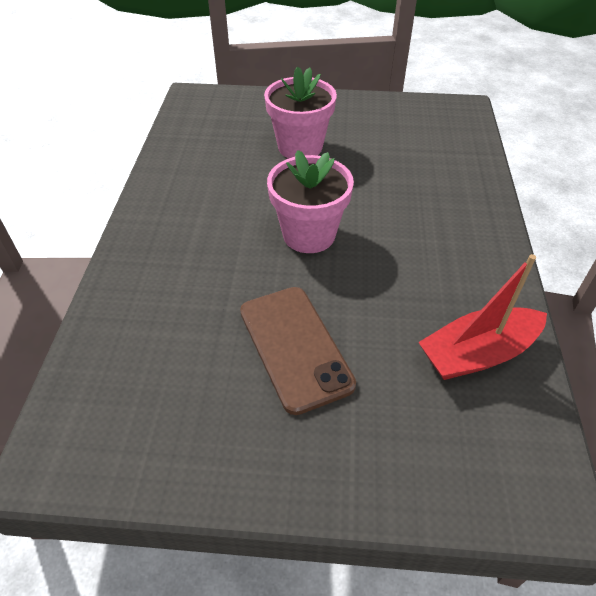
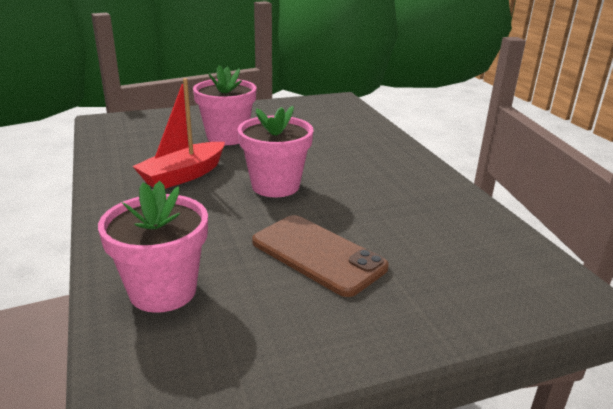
camera: 25 degrees left, 20 degrees down
red boat [418,254,547,380] -> red boat moved to [133,78,225,189]
none -> pink flower pot [98,181,208,313]

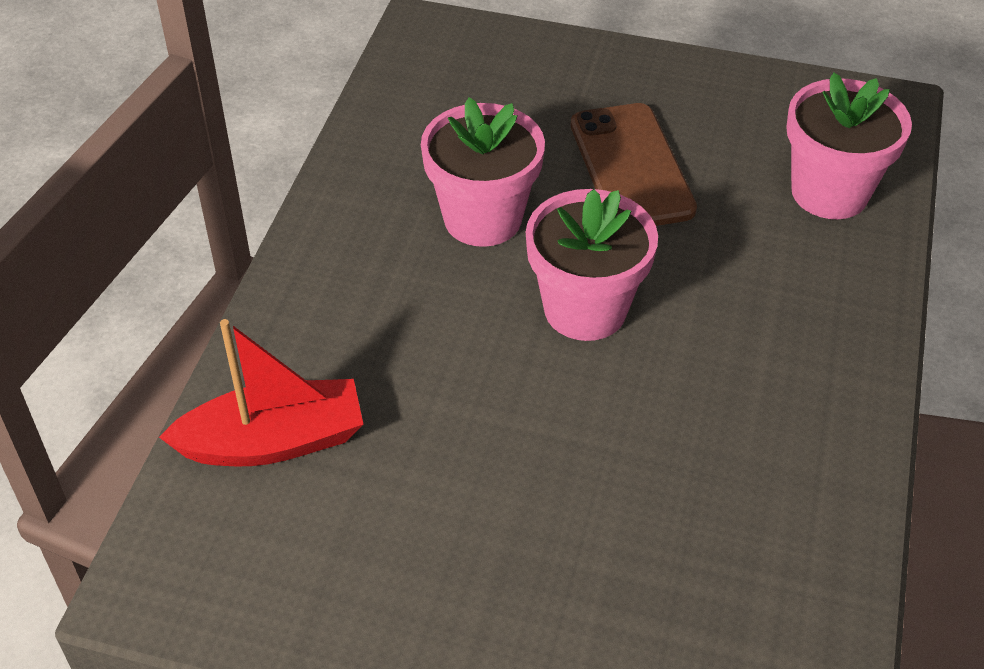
camera: 145 degrees left, 20 degrees up
red boat [133,78,225,189] -> red boat moved to [159,319,363,466]
pink flower pot [193,65,256,145] -> pink flower pot moved to [421,97,545,247]

